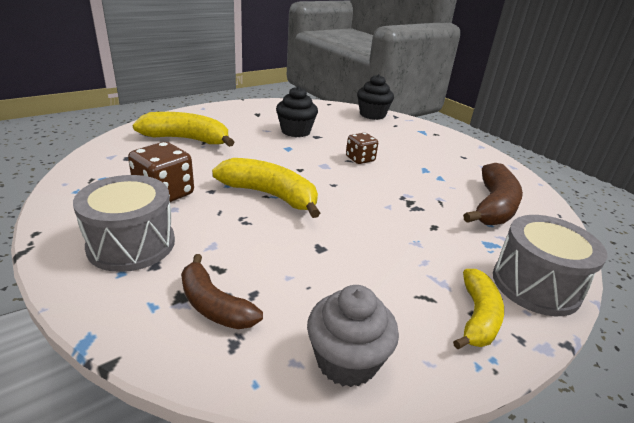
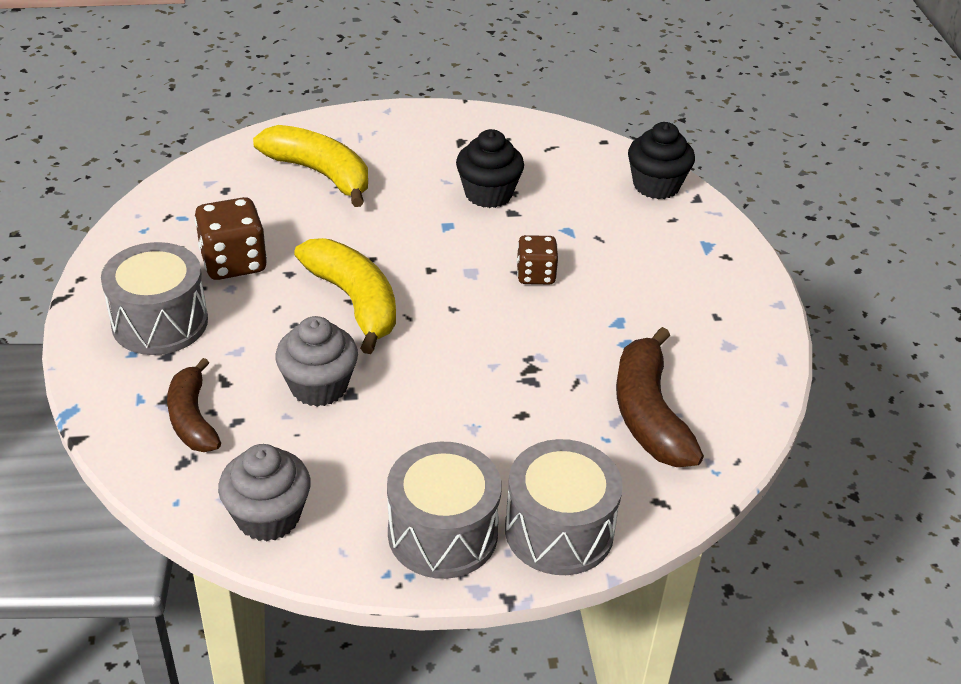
camera: 30 degrees right, 10 degrees up
yellow banana [453,269,504,349] -> grey drum [387,442,501,579]
brown banana [463,163,523,225] -> brown banana turned 120 degrees clockwise [616,327,704,467]
none -> grey cupcake [275,316,358,407]

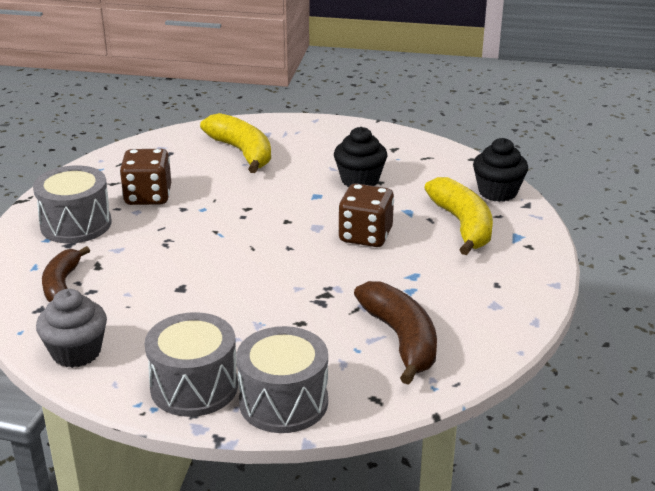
camera: 20 degrees right, 10 degrees down
grey cupcake [275,316,358,407] -> none
yellow banana [294,238,396,354] -> yellow banana moved to [424,177,493,255]
brown dice [517,235,558,284] -> brown dice [338,183,394,247], size x1.56
brown banana [616,327,704,467] -> brown banana turned 150 degrees clockwise [354,281,437,385]

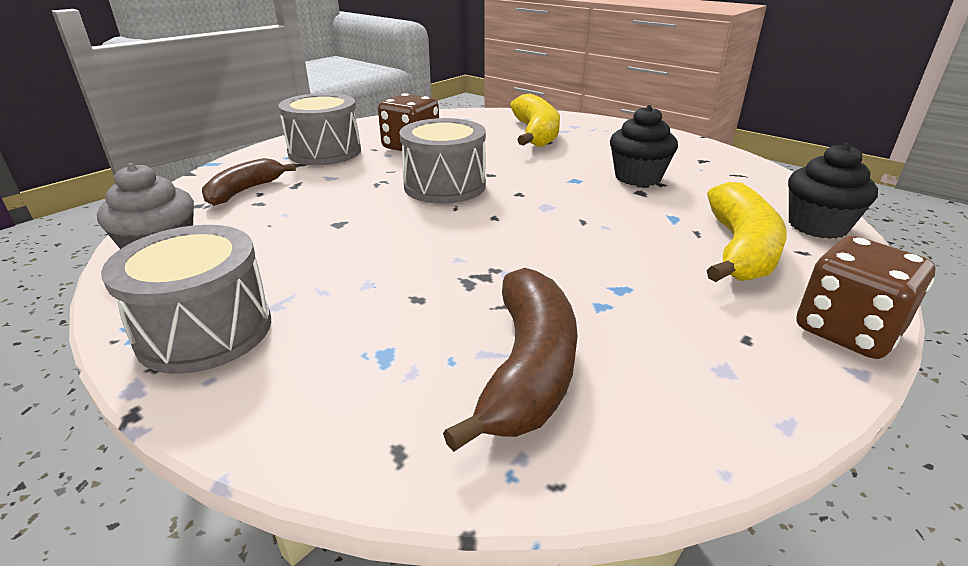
camera: 30 degrees right, 0 degrees up
grey drum [236,326,328,433] -> grey drum moved to [400,118,486,204]
brown dice [338,183,394,247] -> brown dice moved to [796,236,936,359]

